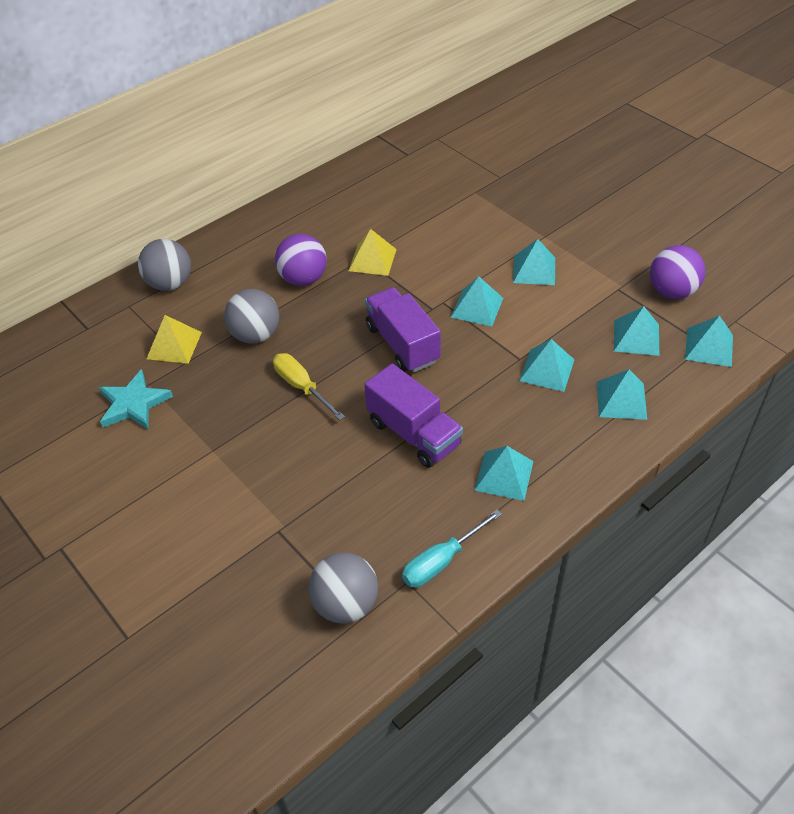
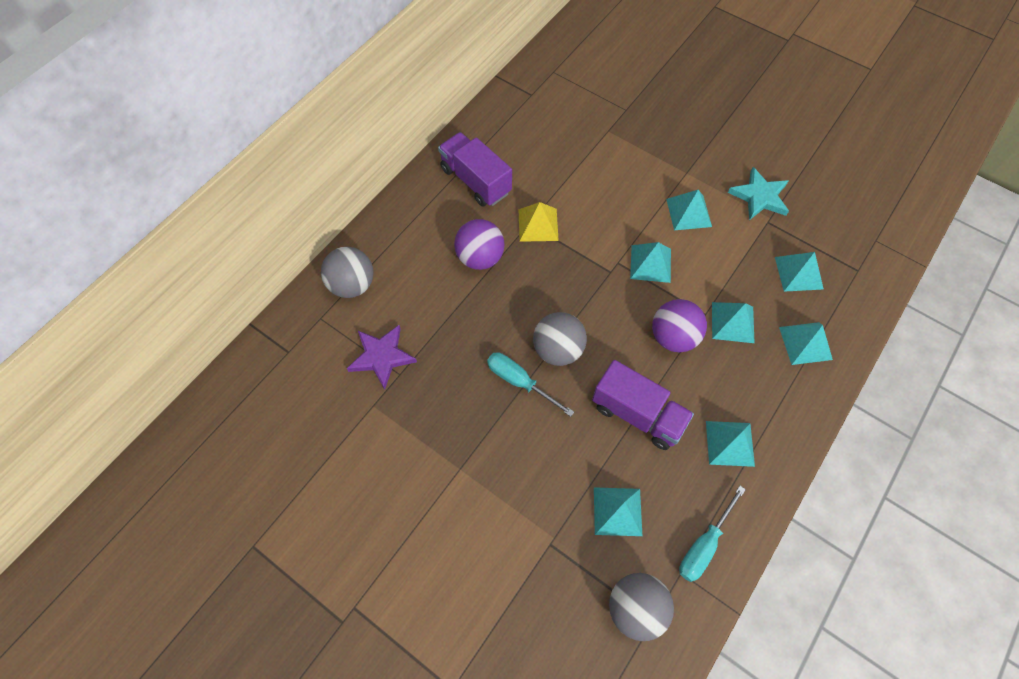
camera: 15 degrees left, 15 degrees up
turquoise star [99,369,173,429] -> turquoise star moved to [728,167,789,220]
yellow pyramid [146,315,202,364] -> purple star [347,325,417,390]
grey ball [224,289,279,344] -> grey ball moved to [533,312,587,366]
yellow screwdriver [273,353,345,420] -> turquoise screwdriver [487,352,574,417]
purple truck [365,287,441,372] -> purple truck moved to [438,132,512,207]
purple ball [650,245,706,299] -> purple ball moved to [652,299,707,352]
turquoise pyramid [685,316,733,367] -> turquoise pyramid moved to [594,487,642,536]

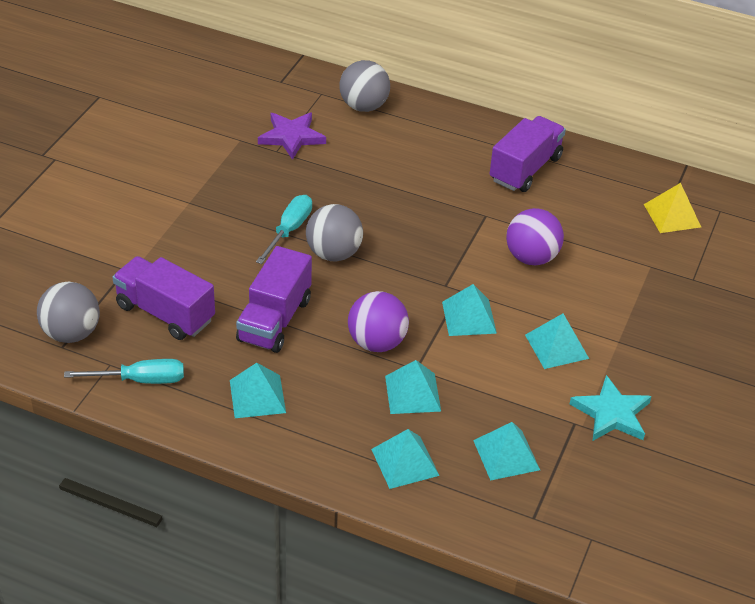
camera: 75 degrees right, 20 degrees down
purple ball [454,219,505,270] -> purple ball moved to [506,208,564,265]
yellow pyramid [519,202,559,242] -> yellow pyramid moved to [644,183,701,233]
turquoise pyramid [594,487,642,536] -> purple truck [112,256,215,340]
turquoise screwdriver [679,486,746,582] -> turquoise screwdriver turned 150 degrees clockwise [64,359,184,384]

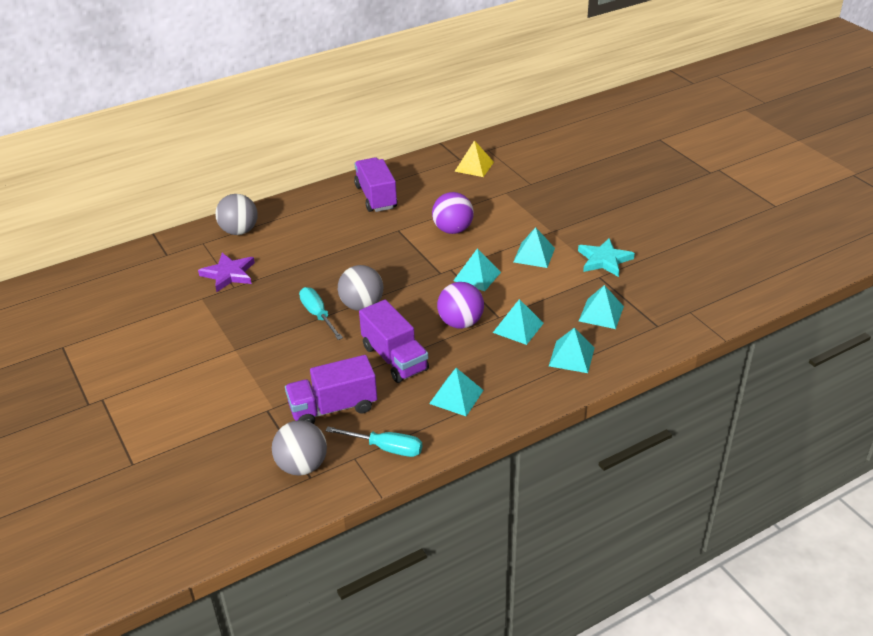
camera: 50 degrees left, 5 degrees down
turquoise screwdriver [64,359,184,384] -> turquoise screwdriver turned 75 degrees clockwise [325,427,422,457]

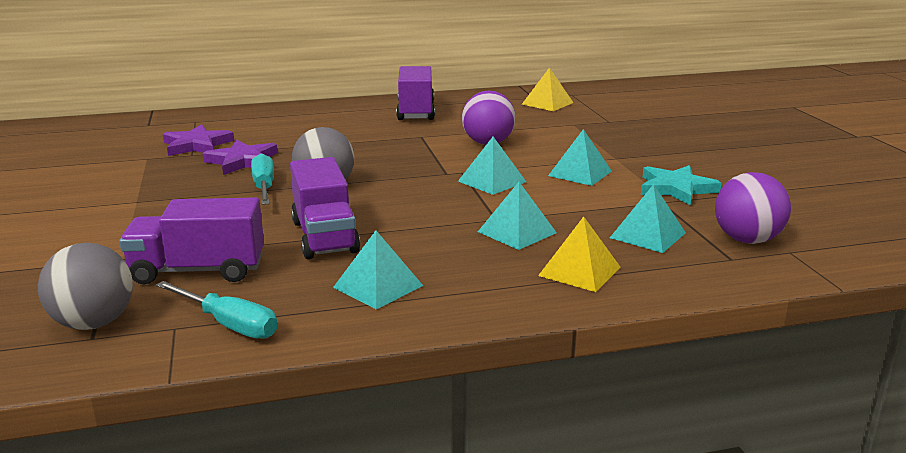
camera: 15 degrees right, 15 degrees down
grey ball [215,194,258,235] -> none
purple ball [437,282,484,329] -> purple ball moved to [715,172,791,244]
turquoise pyramid [549,328,595,373] -> yellow pyramid [538,217,620,292]
none -> purple star [202,140,278,175]

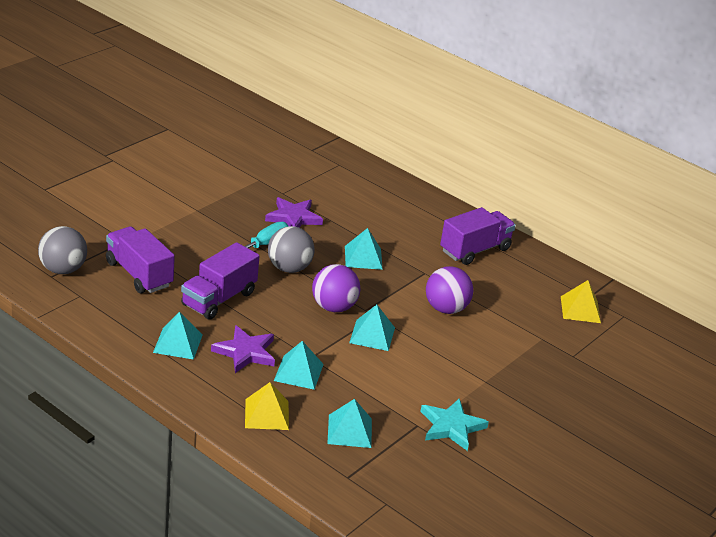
camera: 50 degrees right, 10 degrees up
turquoise screwdriver [156,281,278,339] -> none
purple star [163,124,234,156] -> purple star moved to [211,325,275,373]
turquoise pyramid [548,129,612,186] -> turquoise pyramid moved to [345,228,383,270]
purple ball [715,172,791,244] -> purple ball moved to [312,264,360,312]

